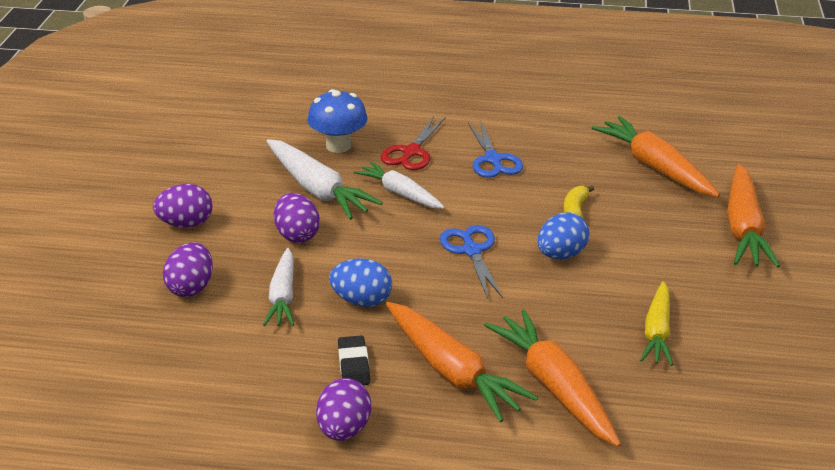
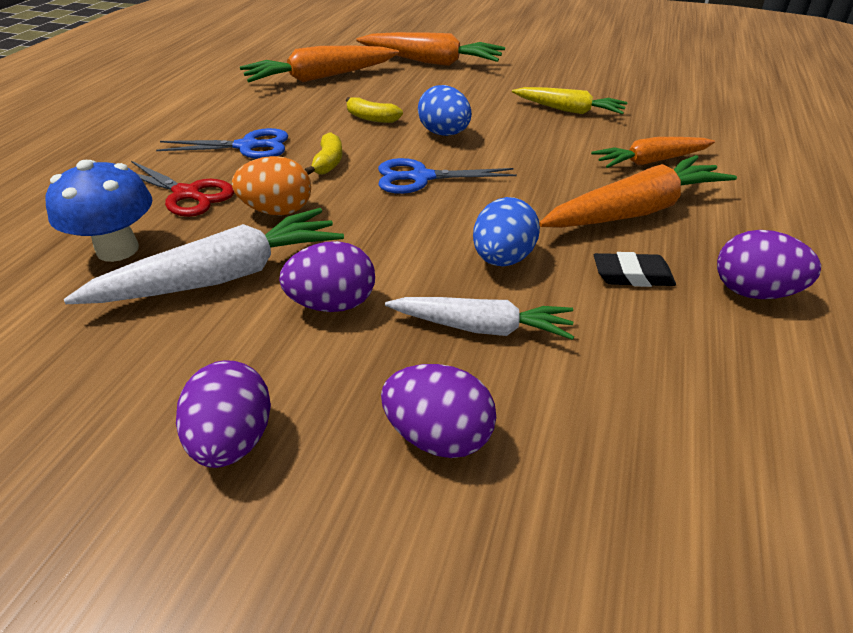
camera: 80 degrees left, 5 degrees up
white carrot [354,161,444,209] -> orange egg [232,156,311,215]
orange carrot [484,309,621,447] -> orange carrot [591,137,715,168], size x0.65
none -> yellow banana [305,133,343,175]

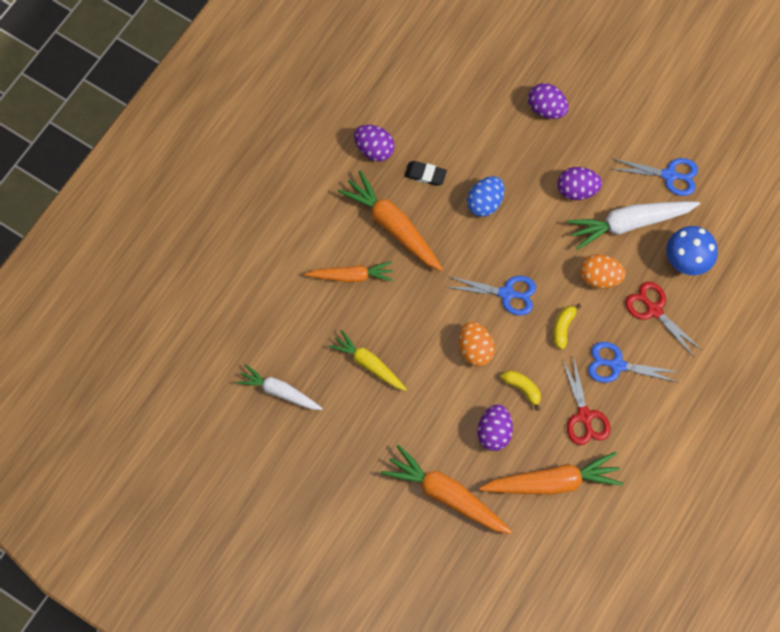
camera: 165 degrees left, 30 degrees up
purple egg [176,360,271,468] -> purple egg moved to [477,404,513,451]
white carrot [385,297,574,340] -> white carrot moved to [236,364,323,410]
blue egg [418,85,472,136] -> orange egg [459,322,495,366]
orange carrot [539,155,737,228] -> orange carrot turned 60 degrees clockwise [337,170,443,271]
none -> red scissors [562,356,610,445]
none -> blue scissors [612,158,698,196]

